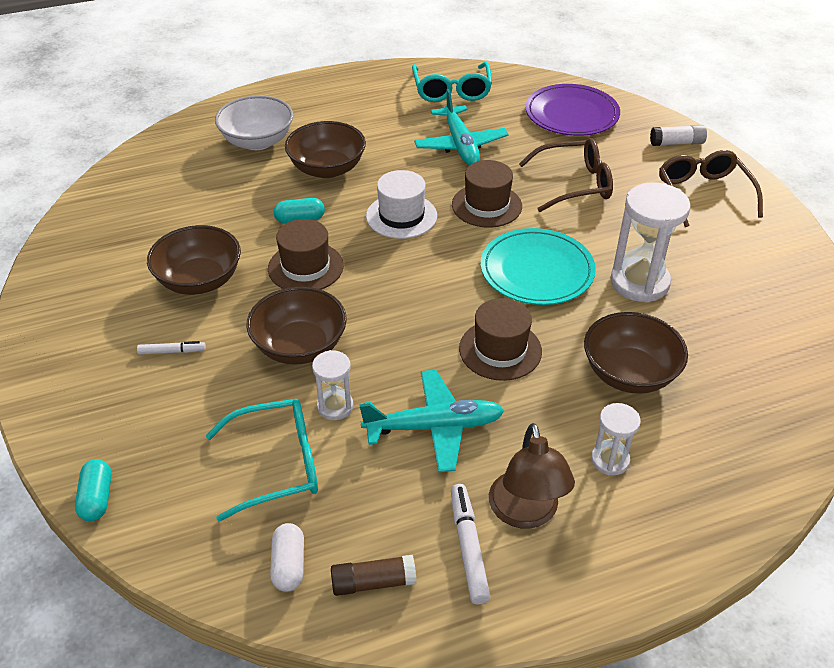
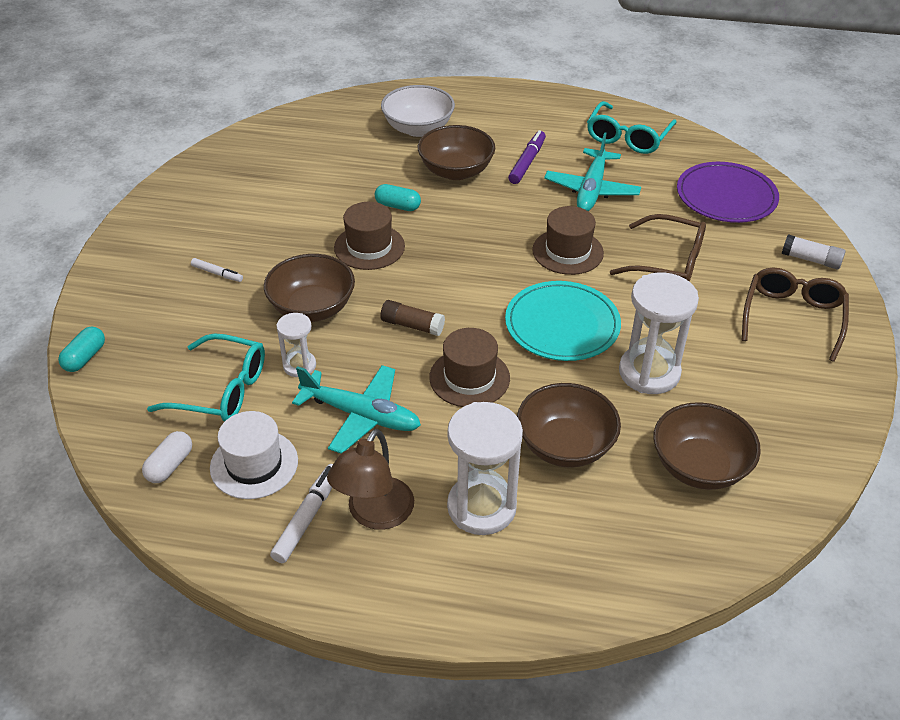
camera: 30 degrees right, 0 degrees up
brown bowl [147,225,241,295] -> brown bowl moved to [653,402,761,490]
brown glue stick [331,555,416,596] -> brown glue stick moved to [380,300,445,336]
white hat [366,170,437,239] -> white hat moved to [210,411,298,499]
white hourglass [591,403,641,475] -> white hourglass [447,402,523,535], size x1.84
none -> purple marker [508,130,546,184]

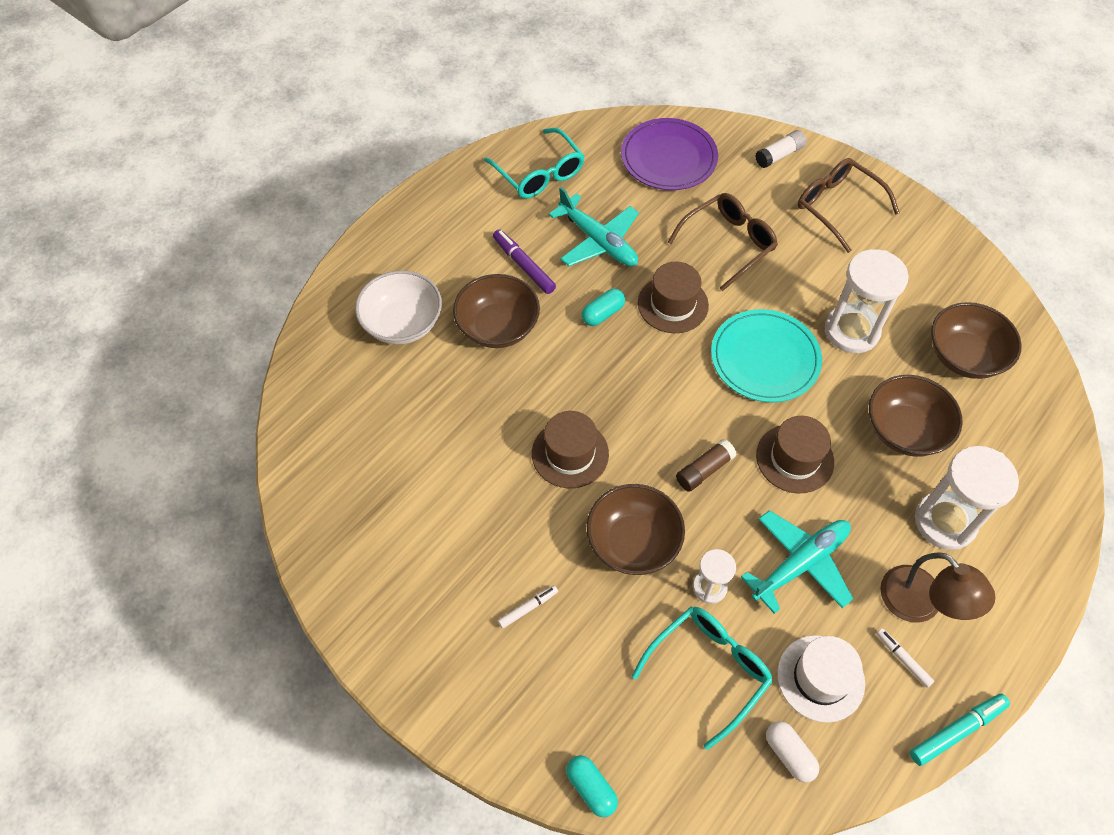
camera: 60 degrees left, 15 degrees up
white marker [270,464,333,563] -> white marker [876,628,934,688], size x0.61
turquoise capsule [375,184,421,211] -> turquoise capsule moved to [581,289,625,326]
none -> turquoise marker [910,694,1010,766]

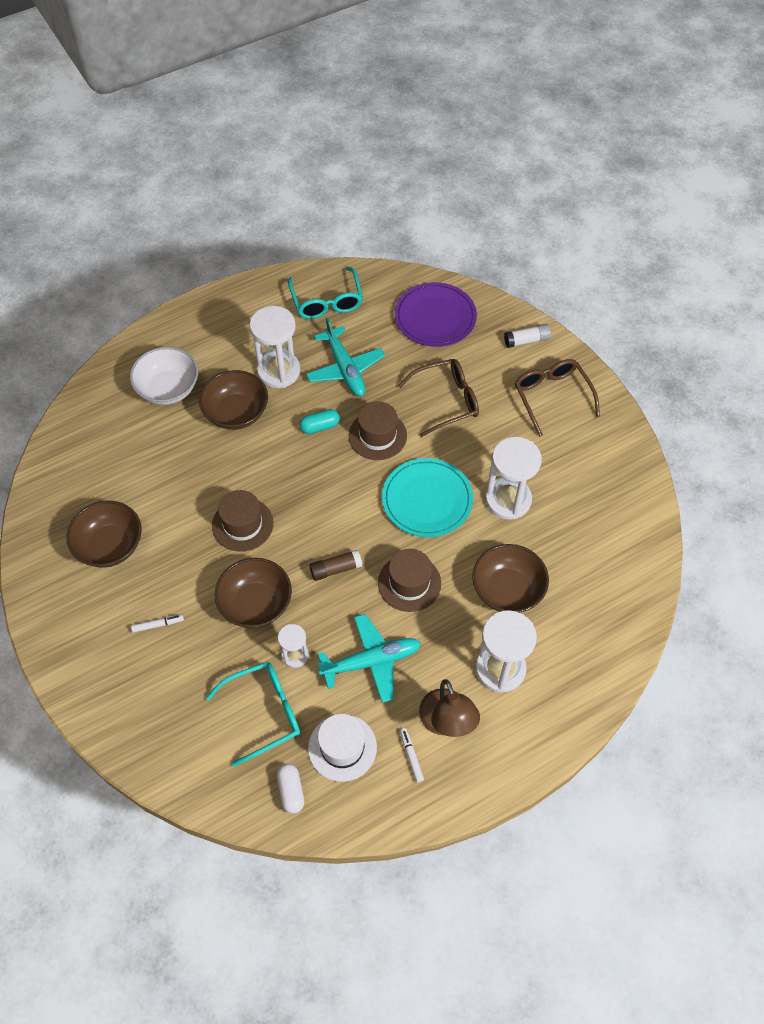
camera: 20 degrees right, 0 degrees up
purple marker [493,229,556,294] -> white hourglass [250,306,300,388]
turquoise capsule [566,755,618,817] -> none
turquoise marker [910,694,1010,766] -> none
brown bowl [931,302,1022,379] -> brown bowl moved to [66,501,142,568]

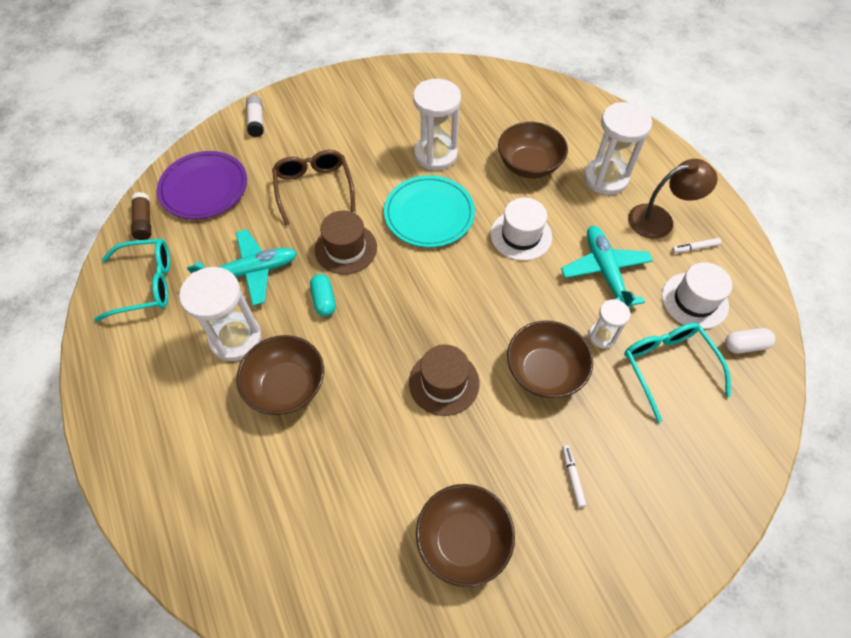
camera: 85 degrees left, 0 degrees up
white bowl [130,347,198,405] -> none
brown glue stick [309,550,362,581] -> brown glue stick moved to [131,192,151,240]
brown hat [378,549,441,612] -> white hat [490,198,552,261]
brown glasses [515,359,600,437] -> none

